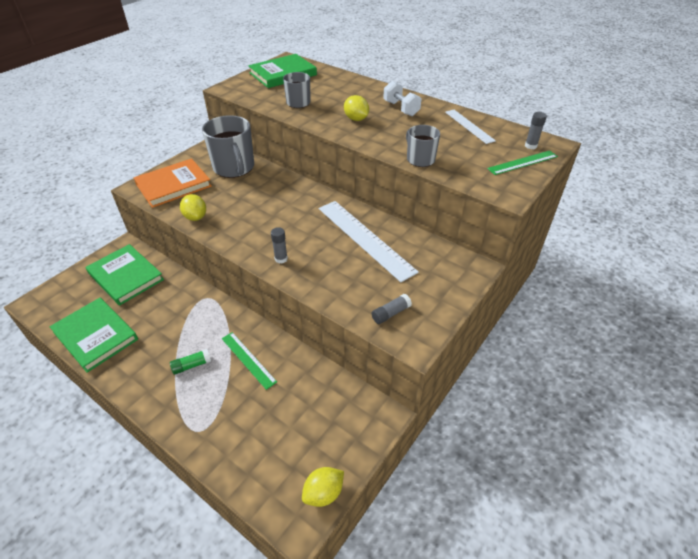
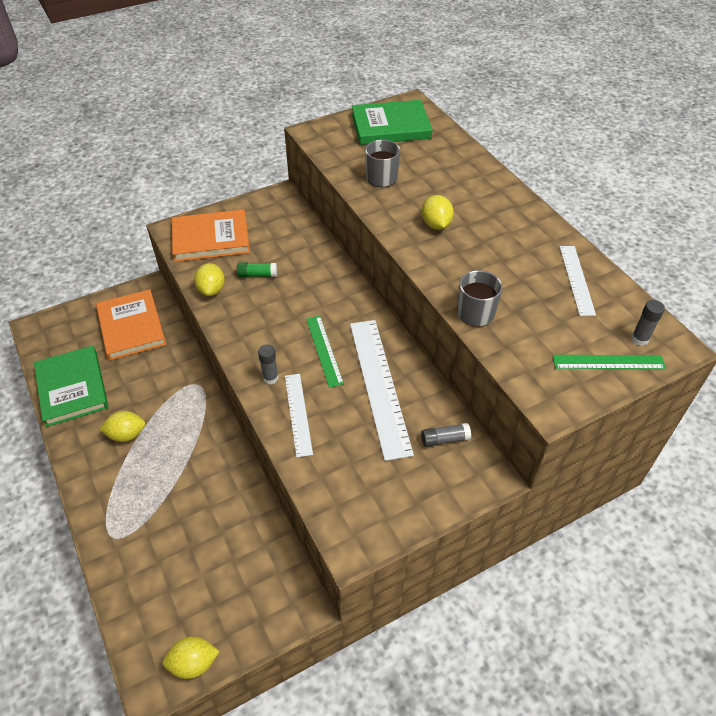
camera: 25 degrees right, 5 degrees up
green book [86,244,164,306] -> orange book [96,289,166,360]
green glue stick [170,349,211,375] -> green glue stick moved to [237,263,277,277]
grey mug [202,115,254,178] -> none
green ruler [222,332,277,390] -> green ruler moved to [306,316,344,388]
grey glue stick [372,294,412,324] -> grey glue stick moved to [421,423,471,447]
white dumbbell [383,81,421,116] -> none
none -> yellow lemon [99,411,146,442]
none -> white ruler [285,374,313,457]

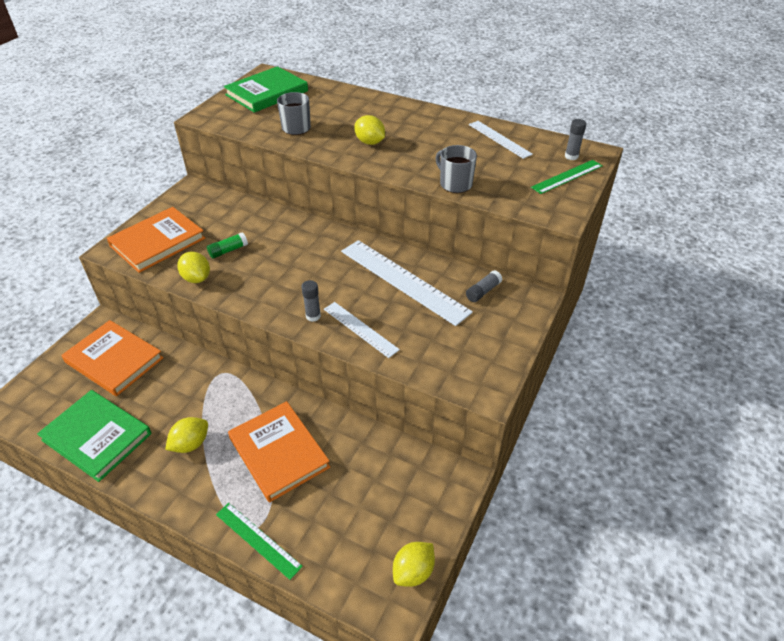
camera: 35 degrees left, 5 degrees down
green ruler [306,316,344,388] -> green ruler moved to [216,503,303,580]
none -> orange book [228,401,330,503]

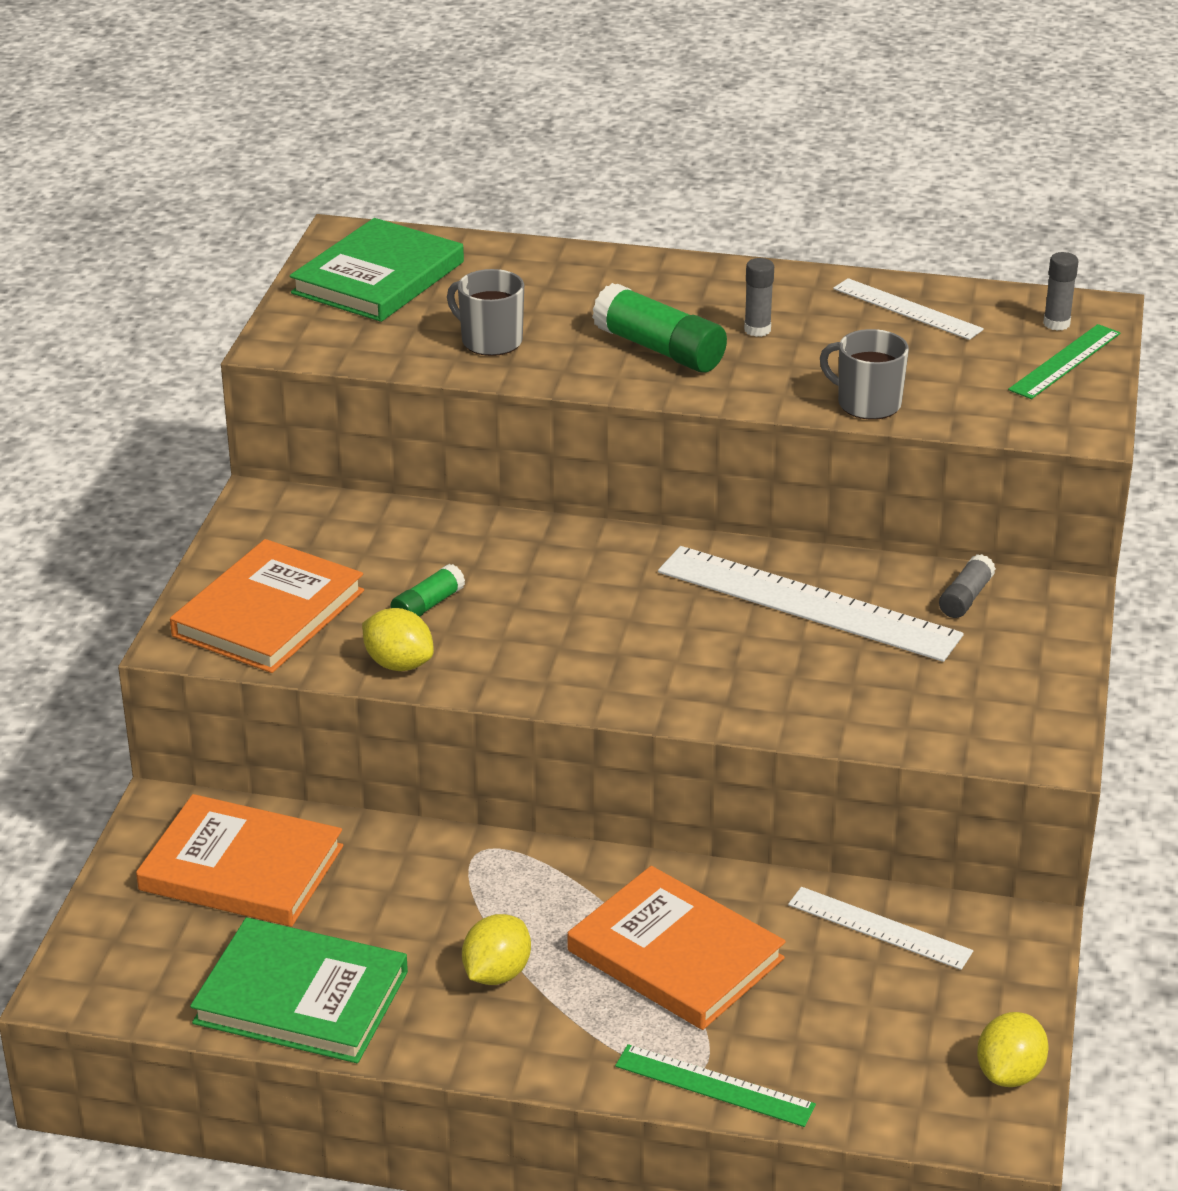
camera: 15 degrees left, 10 degrees down
grey glue stick [302,280,321,322] -> grey glue stick moved to [744,258,774,337]
white ruler [324,302,400,358] -> white ruler moved to [788,887,973,970]
yellow lemon [354,115,385,145] -> green glue stick [592,283,727,373]

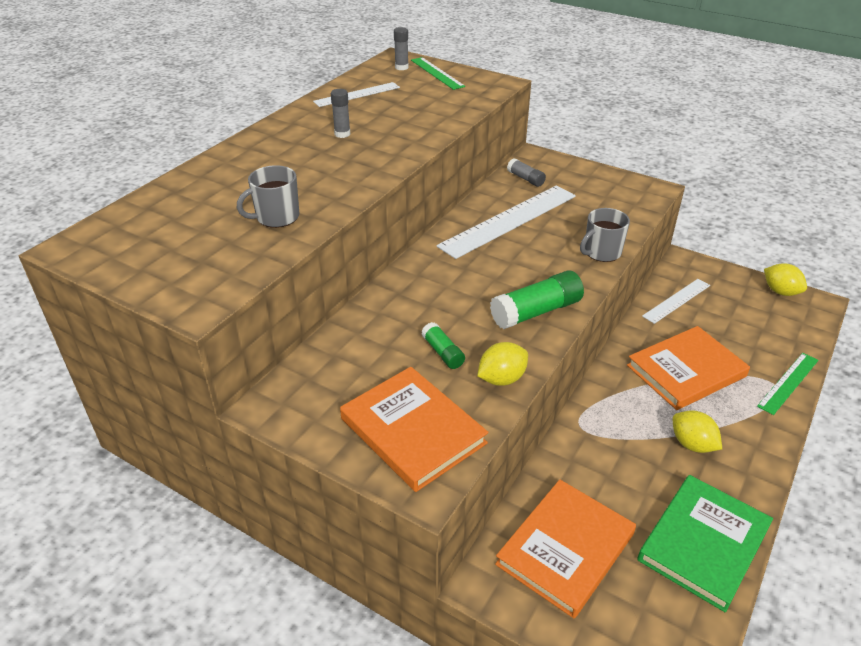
camera: 70 degrees left, 5 degrees up
green book [290,218,464,322] -> none
green glue stick [592,283,727,373] -> green glue stick moved to [490,270,584,329]
grey mug [820,329,909,420] -> grey mug moved to [580,208,630,262]

